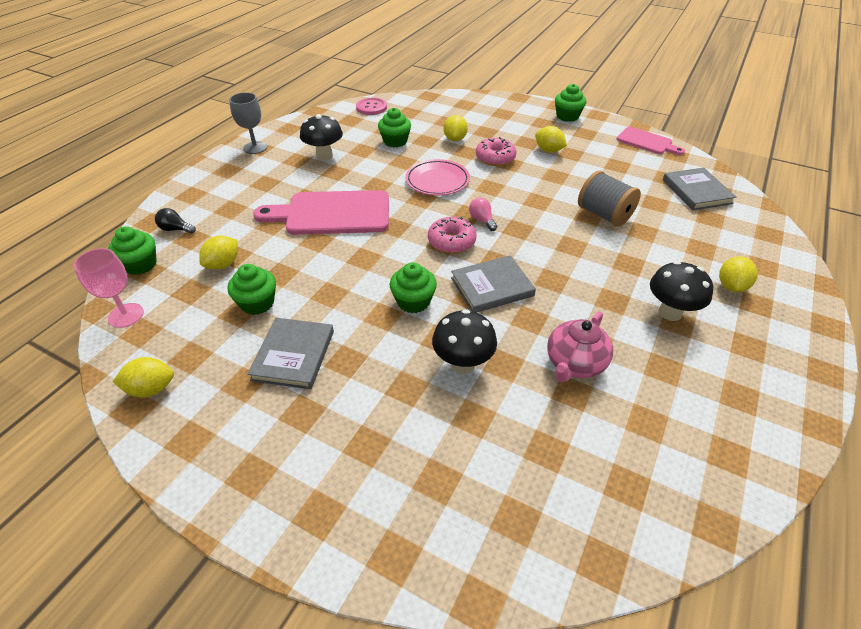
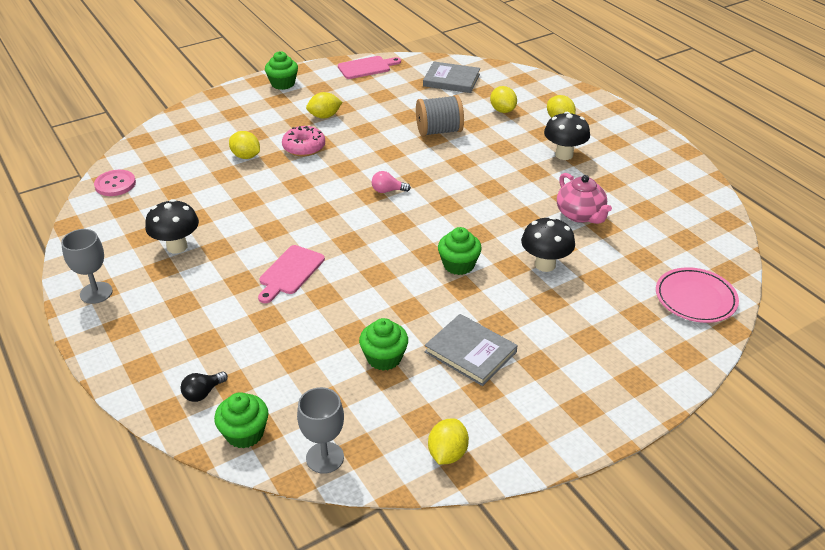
camera: 60 degrees left, 5 degrees down
pink goblet [73,248,144,328] -> grey goblet [297,387,344,474]
yellow lemon [199,236,238,270] -> yellow lemon moved to [490,86,517,113]
pink cutting board [253,190,389,235] -> pink cutting board [258,245,325,303], size x0.57
green cupcake [378,108,411,147] -> none
pink plate [405,159,470,195] -> pink plate moved to [656,267,739,323]
pink donut [428,217,477,254] -> none
grey book [451,255,536,313] -> none

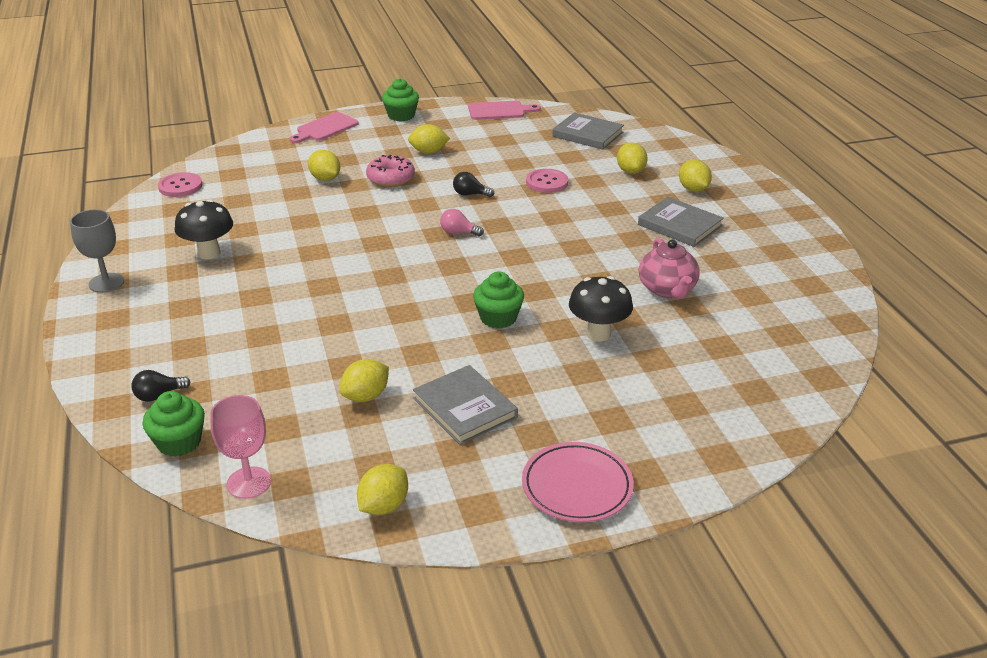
camera: 15 degrees right, 5 degrees down
pink cutting board [258,245,325,303] -> pink cutting board moved to [290,112,359,143]
grey goblet [297,387,344,474] -> pink goblet [211,395,271,499]
green cupcake [359,318,408,371] -> yellow lemon [340,359,389,402]
grey spool [416,95,464,136] -> pink button [526,169,568,193]
black mushroom [544,112,590,160] -> grey book [638,197,724,247]
pink plate [656,267,739,323] -> pink plate moved to [522,442,634,522]
none -> black light bulb [453,172,494,197]

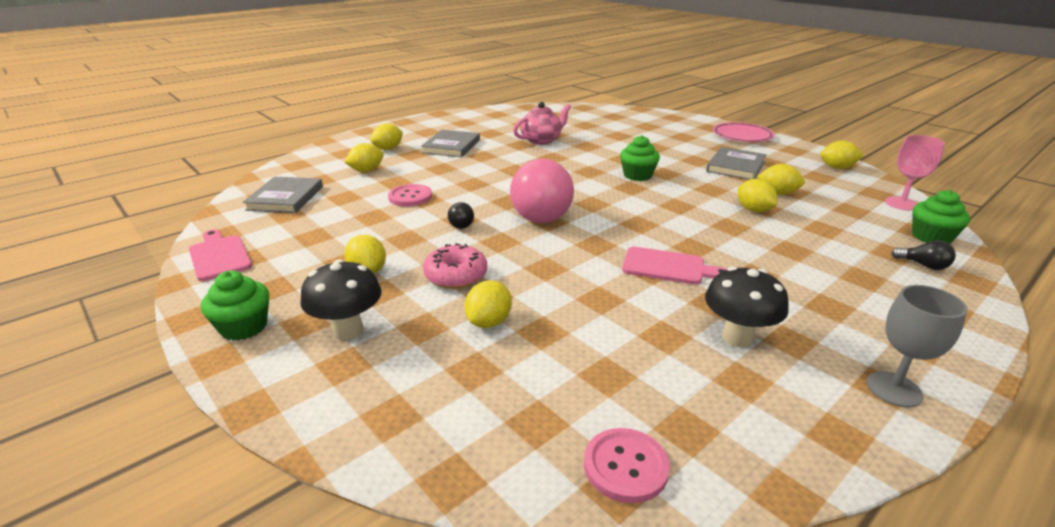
camera: 115 degrees left, 5 degrees down
pink cutting board [290,112,359,143] -> pink cutting board moved to [622,247,727,285]
pink light bulb [440,209,484,236] -> pink light bulb [510,159,574,223], size x2.45
black mushroom [569,276,633,342] -> black mushroom moved to [301,260,382,340]
none -> yellow lemon [738,179,778,212]

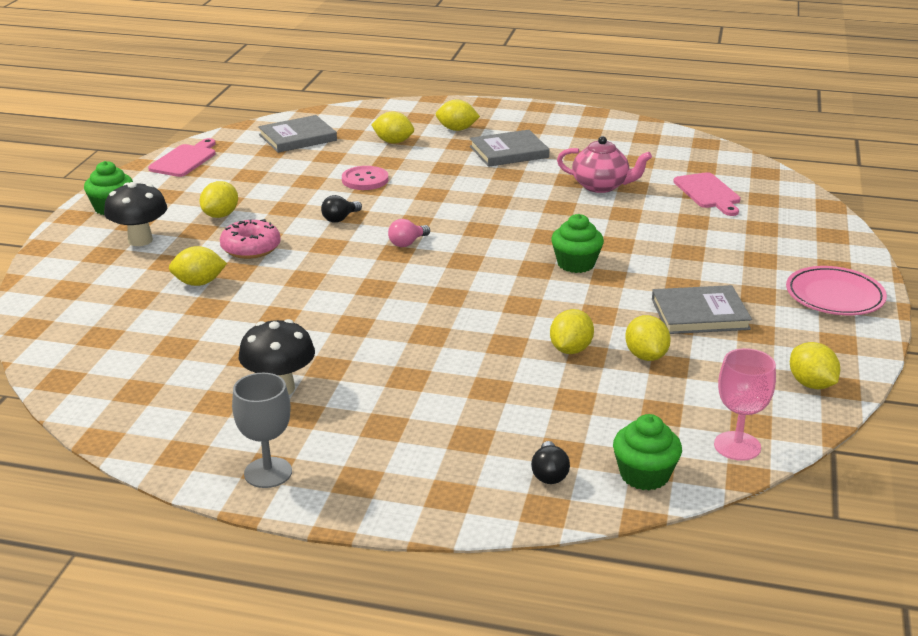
camera: 55 degrees right, 0 degrees up
pink light bulb [510,159,574,223] -> pink light bulb [388,219,430,247], size x0.41
pink button [584,428,670,503] -> none
pink cutting board [622,247,727,285] -> pink cutting board moved to [673,172,741,216]

